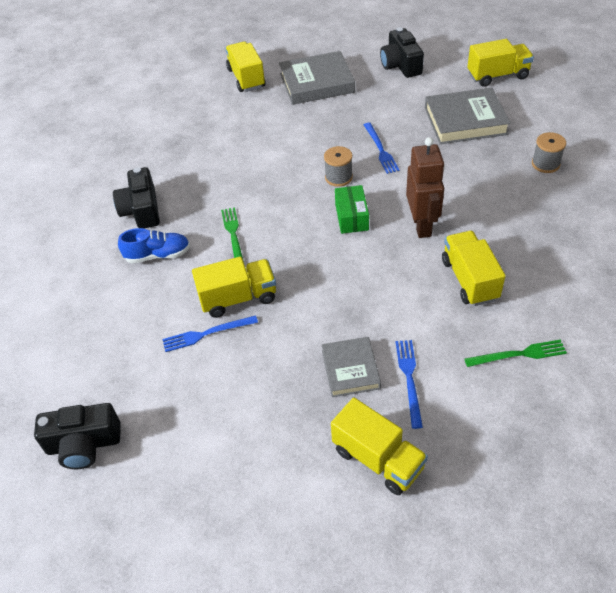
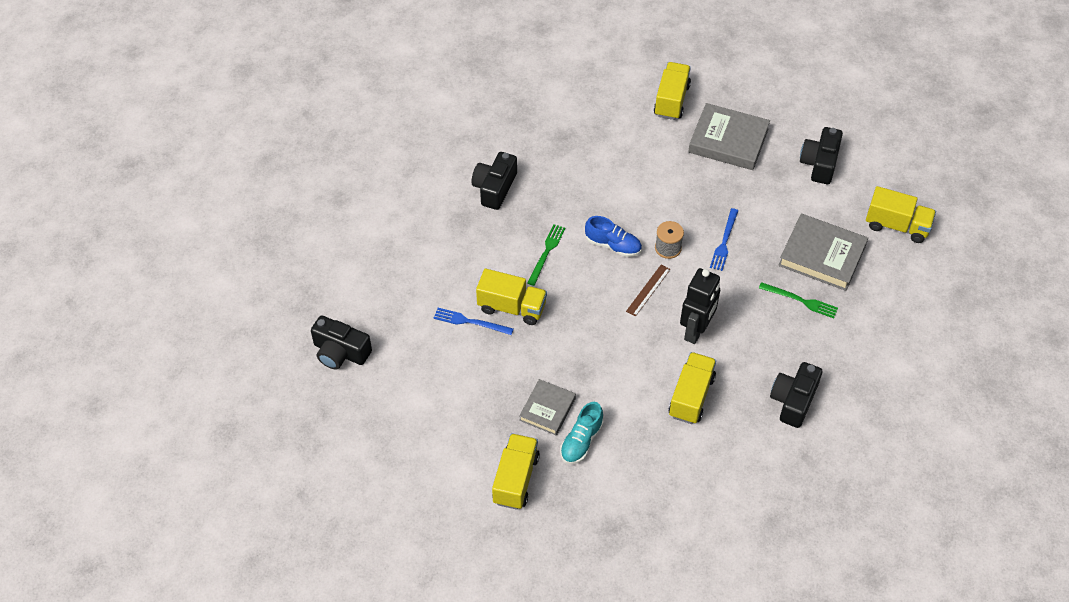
camera: 30 degrees right, 5 degrees up
blue shoe [118,228,190,263] -> blue shoe moved to [585,216,642,257]
yellow truck [331,397,428,495] -> yellow truck turned 150 degrees counterclockwise [492,433,540,510]
green box [335,185,369,234] -> brown ruler [626,265,670,317]
blue fork [396,340,423,429] -> turquoise shoe [560,402,604,464]
brown robot [406,137,445,238] -> black robot [680,268,720,344]
green fork [465,340,567,367] -> green fork moved to [759,282,838,318]
grey spool [532,132,566,173] -> none
none -> black camera [770,362,822,428]

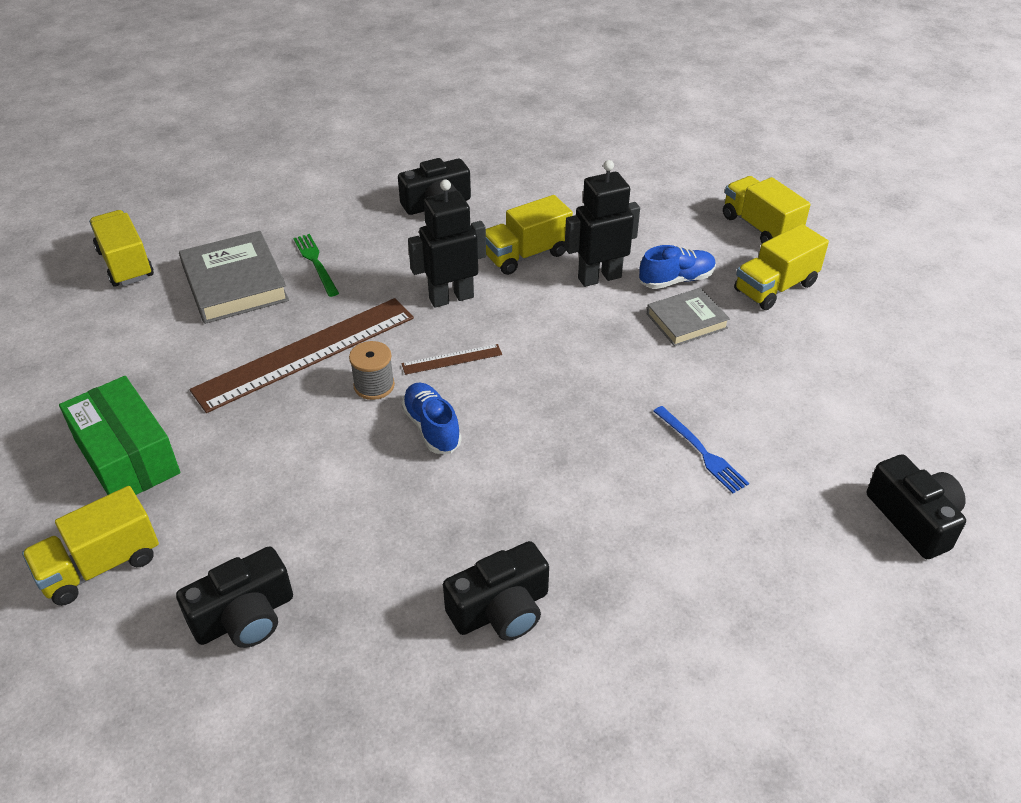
camera: 140 degrees left, 10 degrees down
yellow truck [476,269,547,325] -> yellow truck moved to [723,176,811,243]
green fork [527,224,566,286] -> none
turquoise shoe [560,402,604,464] -> blue shoe [639,245,716,289]
grey book [688,103,770,170] -> green box [59,376,180,495]
blue fork [710,208,738,271] -> brown ruler [190,298,414,413]
black camera [800,127,843,184] -> black camera moved to [176,546,293,648]
none -> black robot [565,160,640,287]

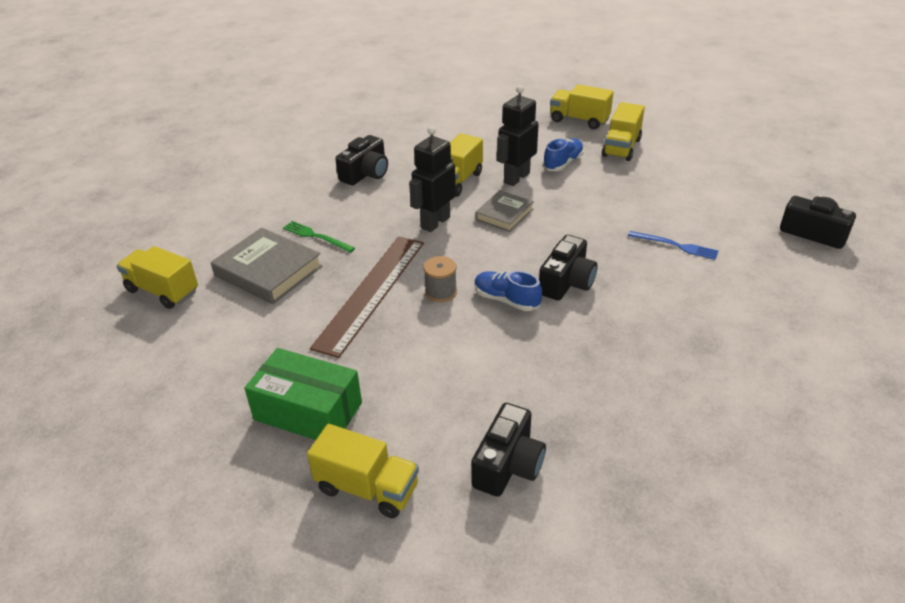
camera: 30 degrees left, 5 degrees down
yellow truck [22,486,159,606] -> yellow truck turned 90 degrees counterclockwise [307,424,419,518]
brown ruler [401,344,502,375] -> none
black camera [443,541,549,641] -> black camera moved to [539,235,597,300]
grey book [647,288,730,346] -> grey book moved to [475,190,534,232]

